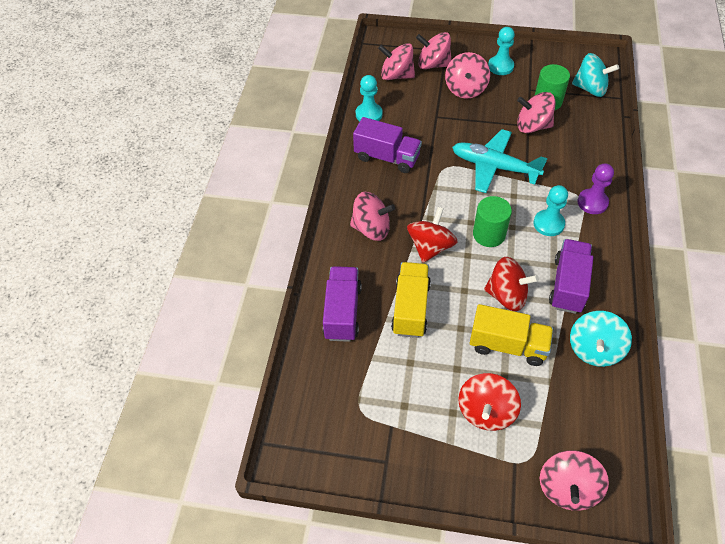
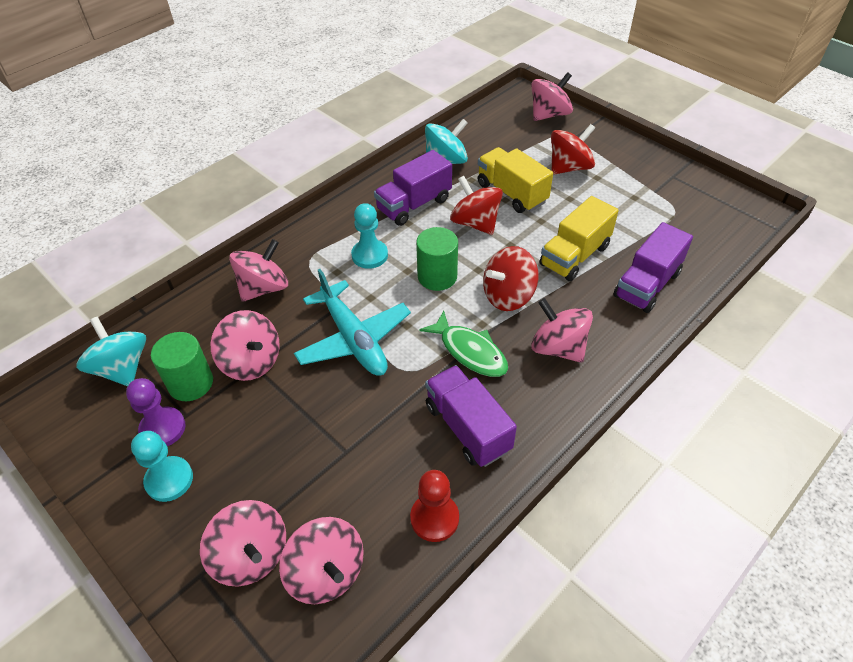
camera: 145 degrees left, 5 degrees down
turquoise pawn [356,75,383,121] -> red pawn [410,470,459,542]
pink spinning top [445,52,490,99] -> pink spinning top moved to [229,239,288,302]
purple pawn [577,163,614,214] -> purple pawn moved to [126,378,186,446]
none -> green fish [419,311,508,377]

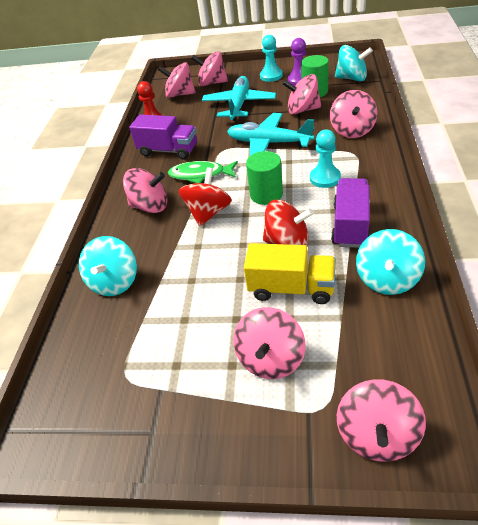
camera: 145 degrees right, 5 degrees down
yellow truck [539,196,619,281] -> none
red spinning top [551,124,595,175] -> pink spinning top [233,307,305,379]
purple truck [613,222,693,313] -> turquoise spinning top [79,236,137,296]
none -> turquoise plane [202,76,276,121]

